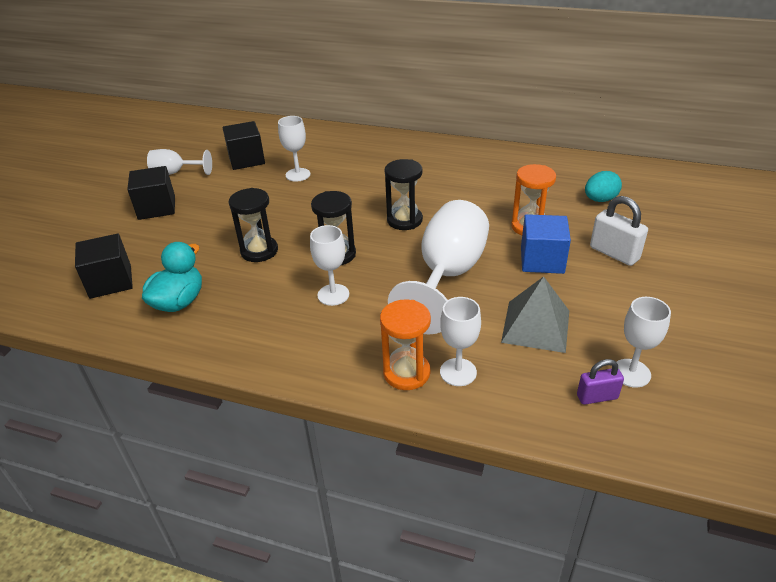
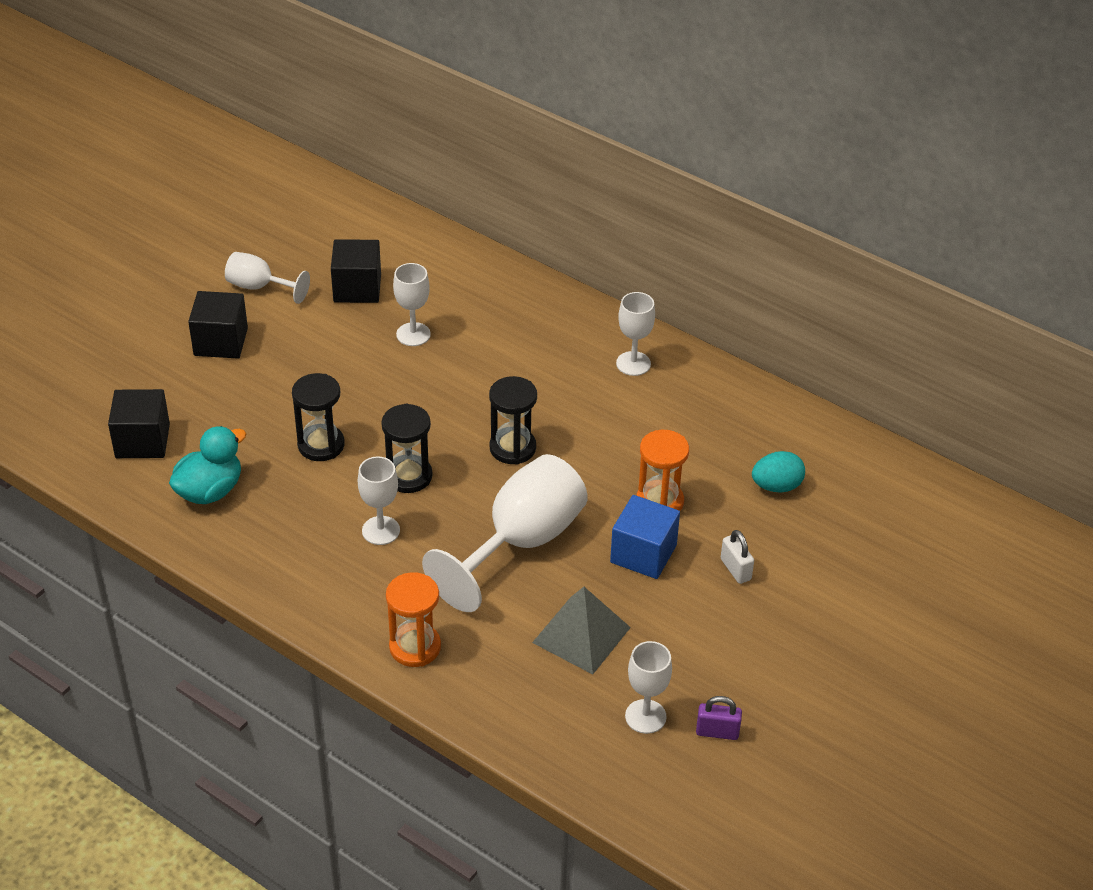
camera: 15 degrees right, 5 degrees up
white goblet [440,297,481,386] -> white goblet moved to [616,292,655,376]
purple padlock [577,359,624,405] -> purple padlock moved to [696,696,742,740]
white padlock [590,196,648,266] -> white padlock [721,530,754,584], size x0.64

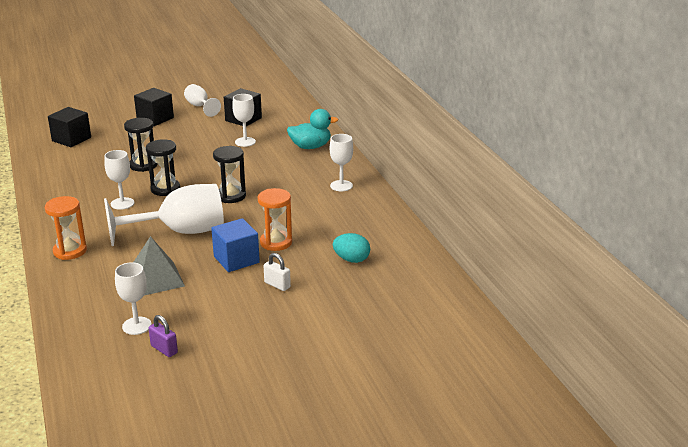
camera: 35 degrees right, 15 degrees down
turquoise duck [169,426,246,504] -> turquoise duck moved to [287,109,338,149]
white padlock [721,530,754,584] -> white padlock turned 60 degrees counterclockwise [264,253,291,291]

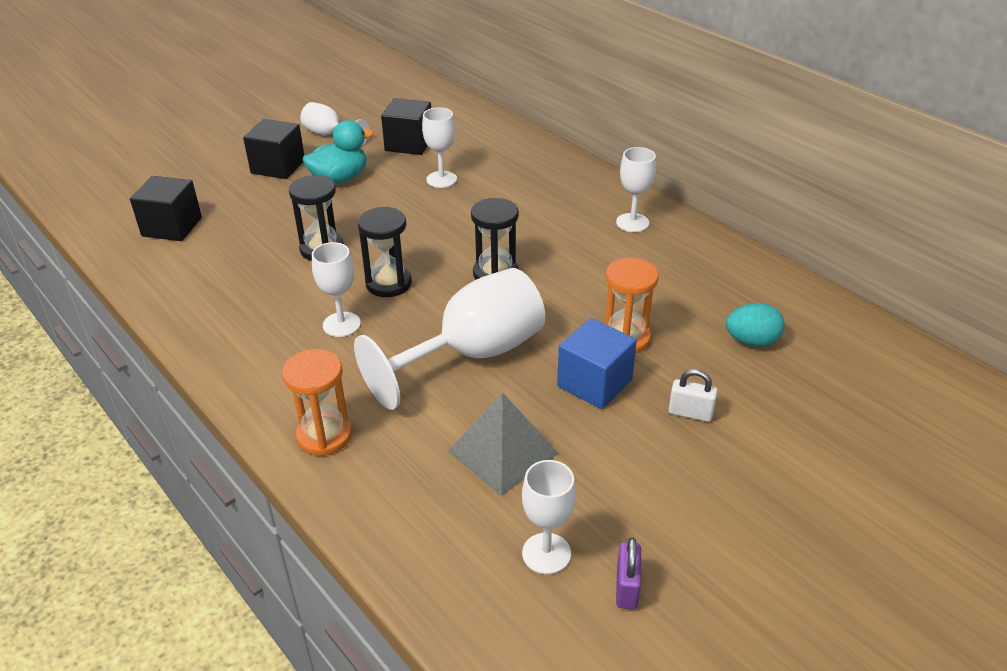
camera: 20 degrees left, 10 degrees up
purple padlock [148,315,178,357] -> purple padlock turned 75 degrees clockwise [616,537,641,609]
turquoise duck [287,109,338,149] -> turquoise duck moved to [302,120,374,184]

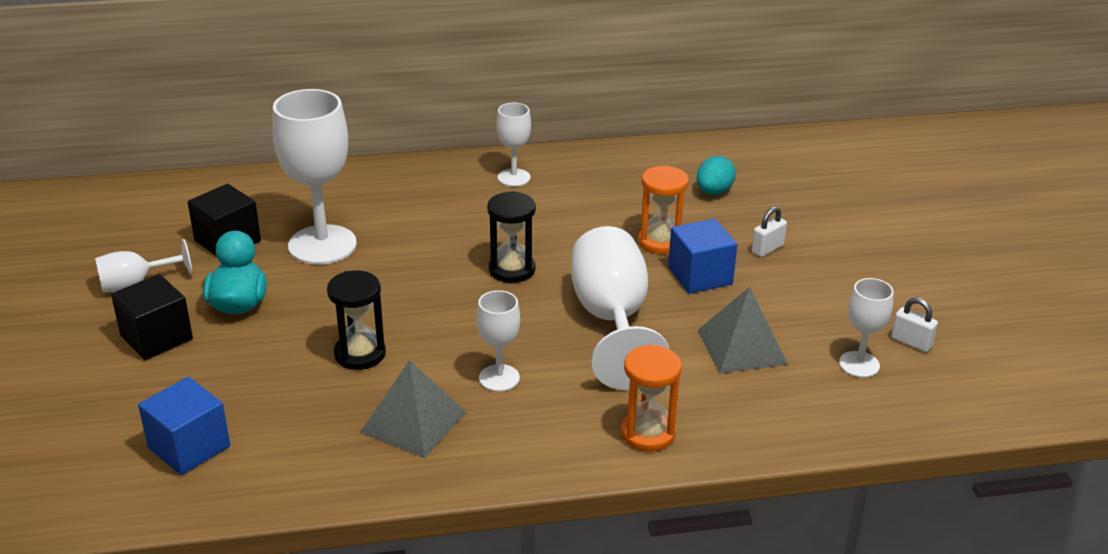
camera: 60 degrees left, 5 degrees down
black cube [130,176,202,241] -> blue cube [138,377,230,475]
black hourglass [358,207,412,297] -> none
white goblet [422,107,457,188] -> white goblet [272,89,357,265], size x1.90
purple padlock [616,537,641,609] -> white padlock [891,297,938,352]
none -> grey pyramid [360,360,467,458]

